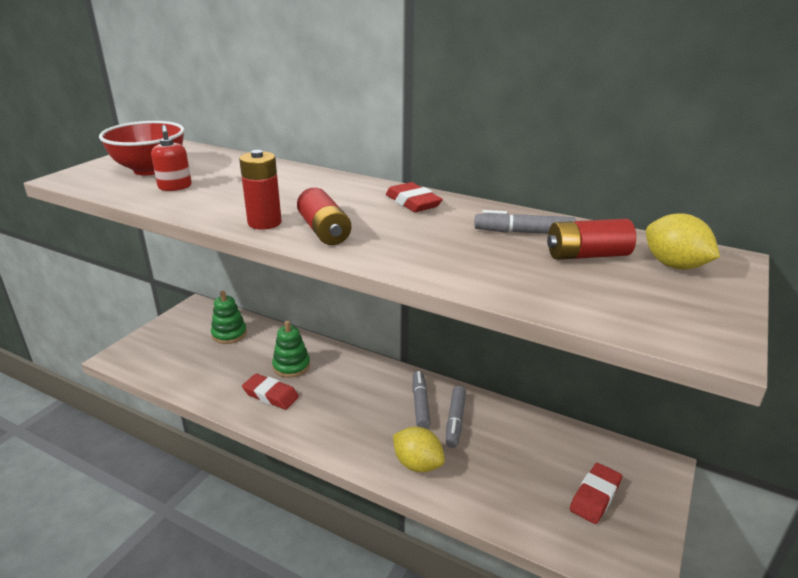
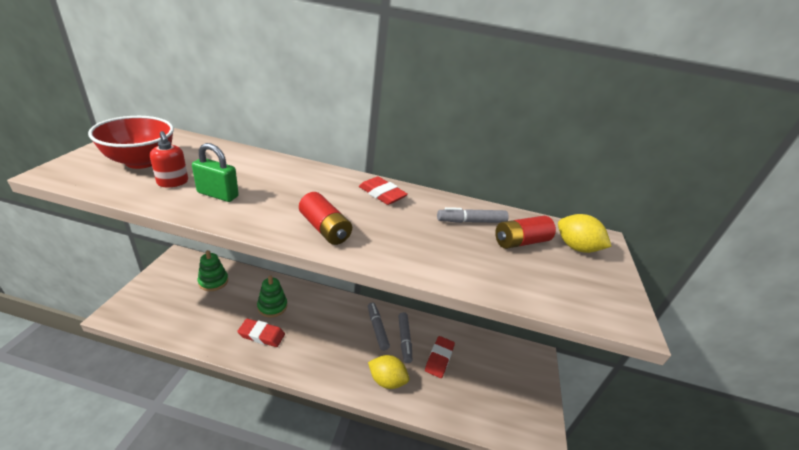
camera: 20 degrees left, 5 degrees up
red battery [239,150,282,230] -> none
red eraser [570,463,622,524] -> red eraser moved to [425,336,455,378]
none -> green padlock [192,143,239,202]

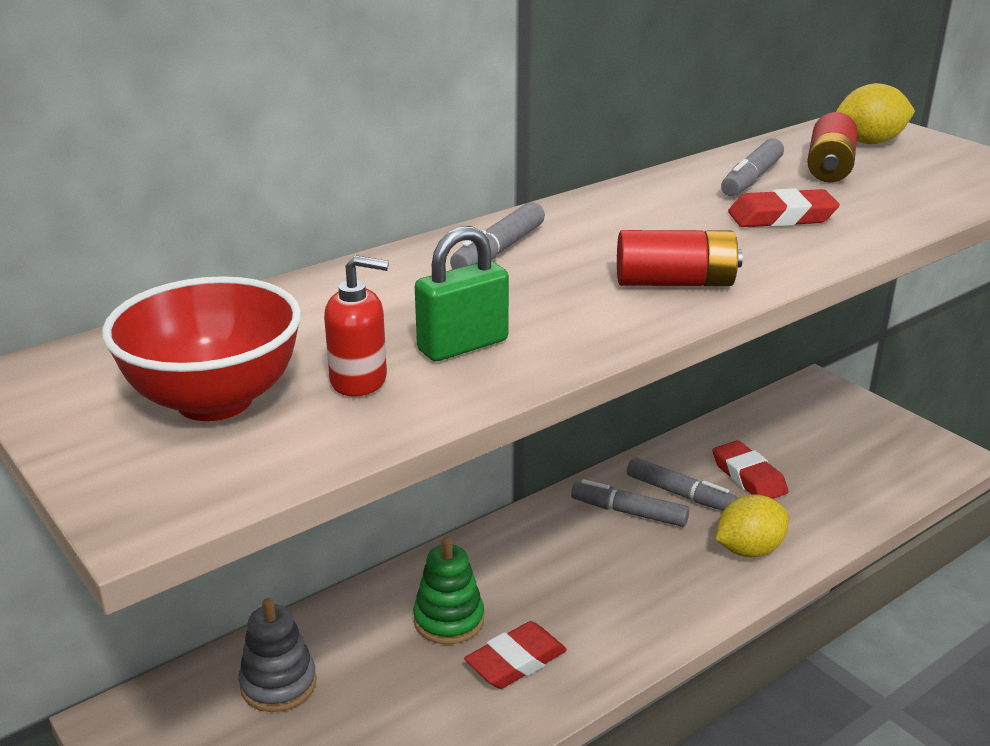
camera: 45 degrees left, 5 degrees down
green stacking toy [198,250,228,291] -> grey stacking toy [239,598,317,712]
red eraser [359,177,408,205] -> red eraser moved to [728,188,840,227]
none -> grey marker [450,202,545,269]

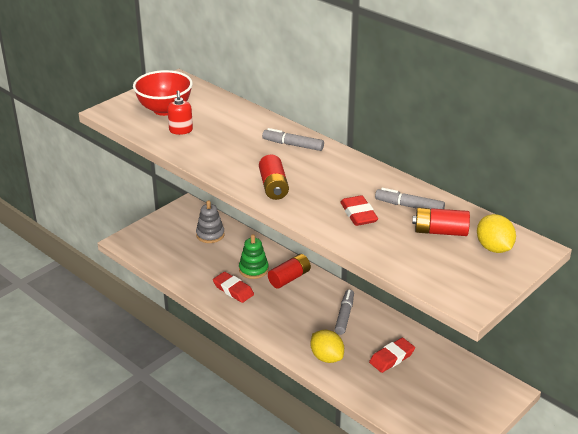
camera: 80 degrees right, 5 degrees up
green padlock [415,226,509,361] -> none
grey marker [627,457,738,511] -> none
none -> red battery [268,254,311,288]

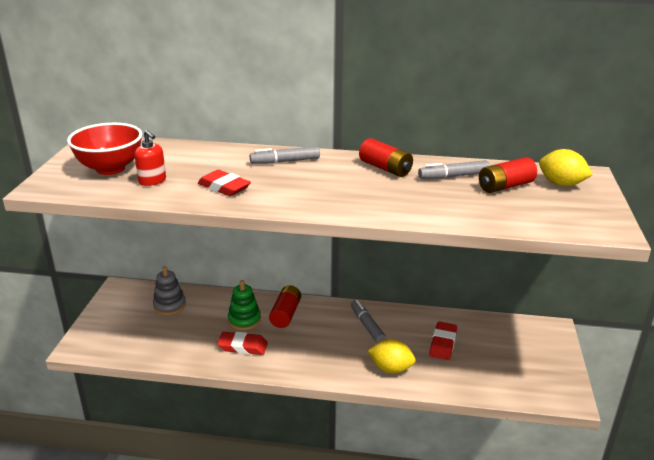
camera: 35 degrees left, 5 degrees down
red battery [259,155,289,200] -> red battery moved to [359,138,413,177]
red eraser [340,195,378,226] -> red eraser moved to [198,170,251,196]

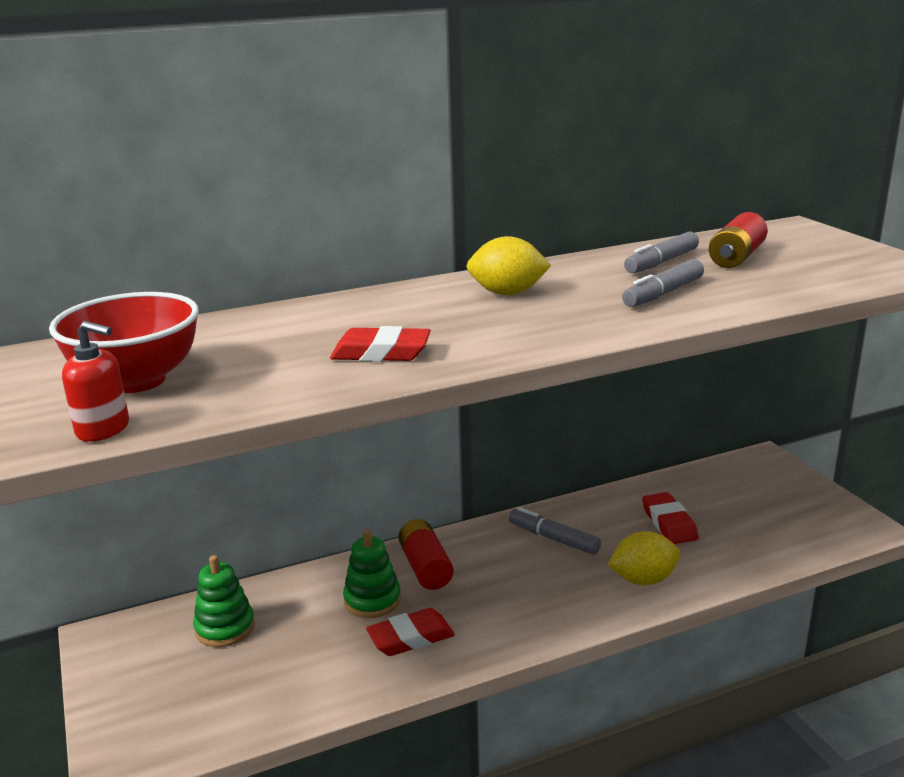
camera: 30 degrees left, 5 degrees down
red soap dispenser [134,130,166,186] -> red soap dispenser moved to [62,321,129,442]
grey stacking toy [153,266,186,315] -> green stacking toy [193,555,255,647]
grey marker [250,146,320,164] -> grey marker moved to [622,259,704,307]
red battery [359,138,413,177] -> none
yellow lemon [539,149,593,186] -> yellow lemon moved to [466,236,551,295]

